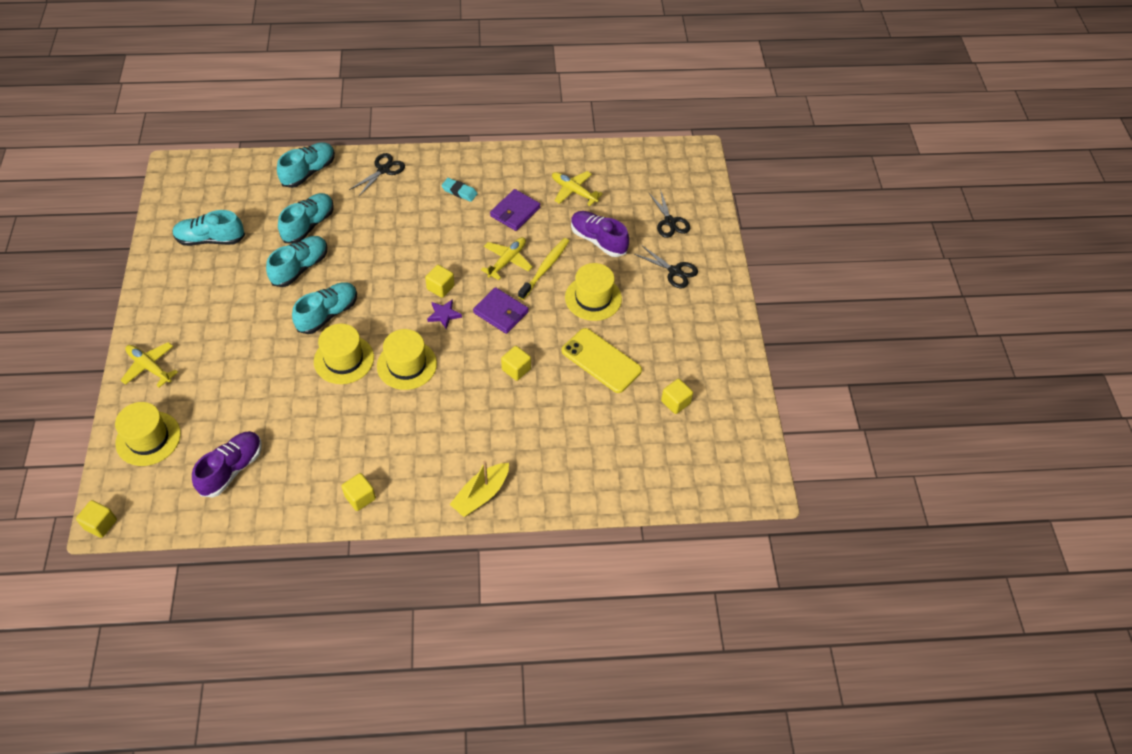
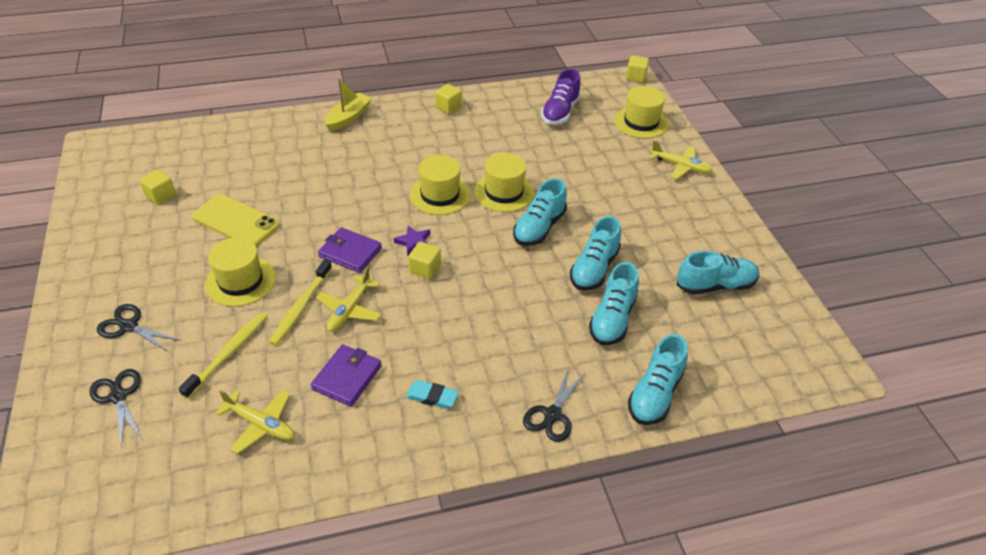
camera: 170 degrees right, 10 degrees down
yellow cube [501,346,531,381] -> none
purple shoe [571,211,629,257] -> yellow toothbrush [179,312,268,399]

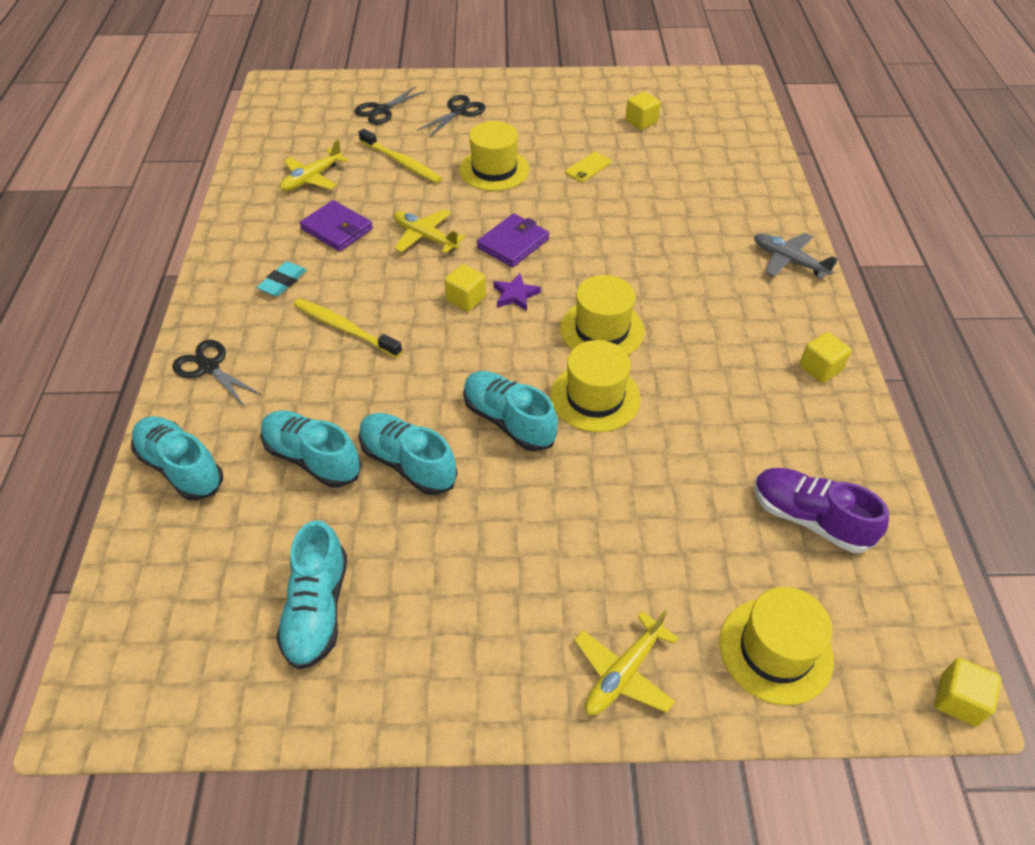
camera: 105 degrees right, 5 degrees up
black scissors [89,369,142,448] -> black scissors turned 150 degrees clockwise [354,86,426,125]
yellow phone [192,194,280,246] -> yellow phone [565,152,611,182], size x0.51
yellow toothbrush [269,259,332,346] -> yellow toothbrush moved to [294,298,402,358]
yellow boat [325,78,372,131] -> grey plane [754,233,837,280]

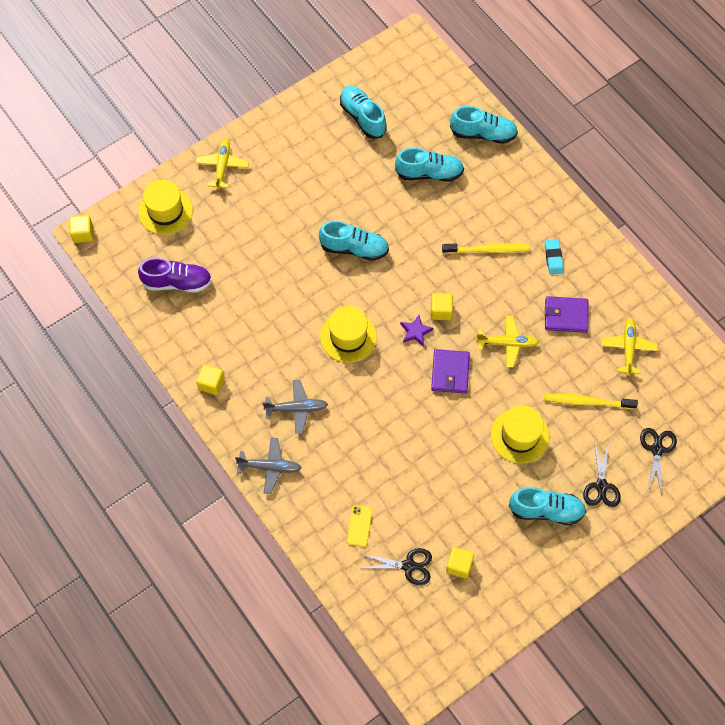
camera: 145 degrees right, 15 degrees up
black scissors [172,340,263,406] -> black scissors moved to [359,548,432,585]
turquoise shoe [359,413,457,495] -> turquoise shoe moved to [509,487,586,525]
yellow hat [550,340,641,432] -> none
yellow phone [565,152,611,182] -> yellow phone moved to [347,505,372,547]
none -> grey plane [263,380,328,434]

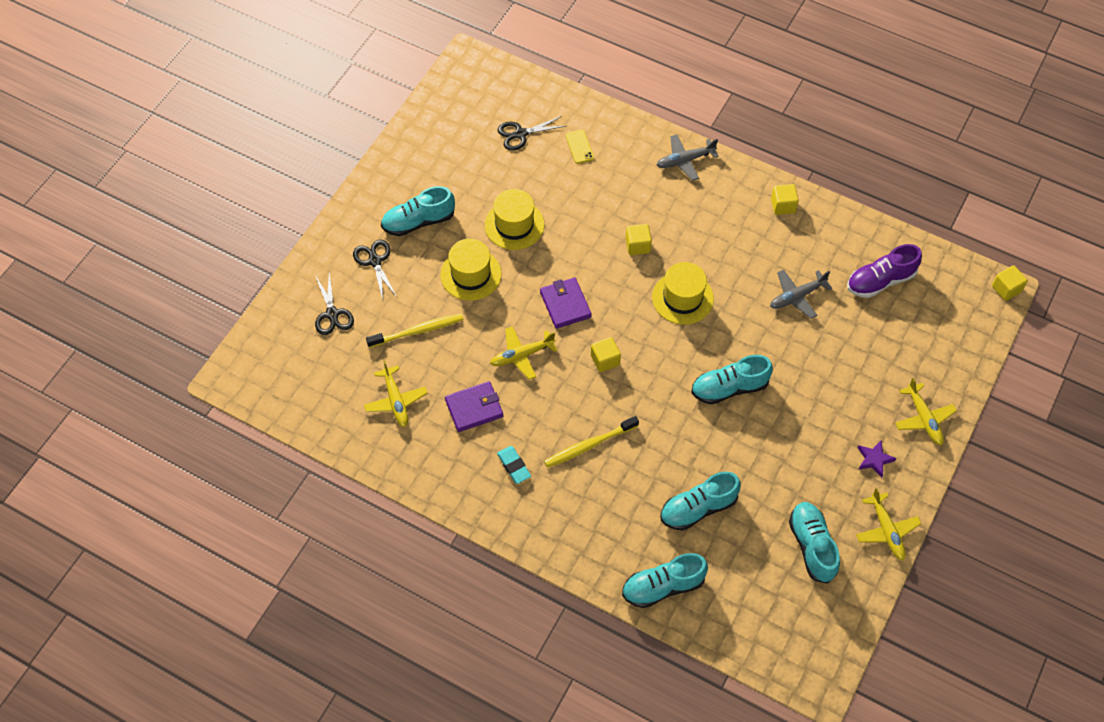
camera: 155 degrees right, 5 degrees down
yellow hat [138,180,193,235] -> yellow hat moved to [485,189,544,250]
grey plane [263,380,328,434] -> grey plane moved to [770,270,832,319]
turquoise shoe [340,86,387,139] -> turquoise shoe turned 135 degrees counterclockwise [789,502,840,584]
purple star [400,315,434,347] -> purple star moved to [858,441,896,478]
yellow cube [446,547,474,578] -> yellow cube moved to [626,224,652,255]
none -> yellow plane [856,488,921,561]

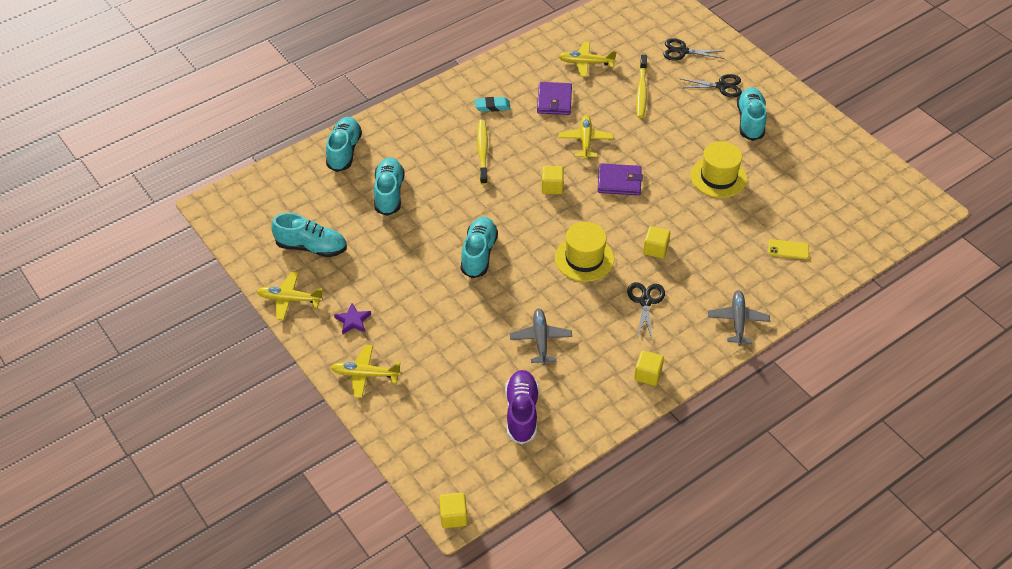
camera: 115 degrees right, 10 degrees down
yellow hat [440,239,502,301] -> none
black scissors [497,116,565,151] -> black scissors moved to [627,282,665,340]

